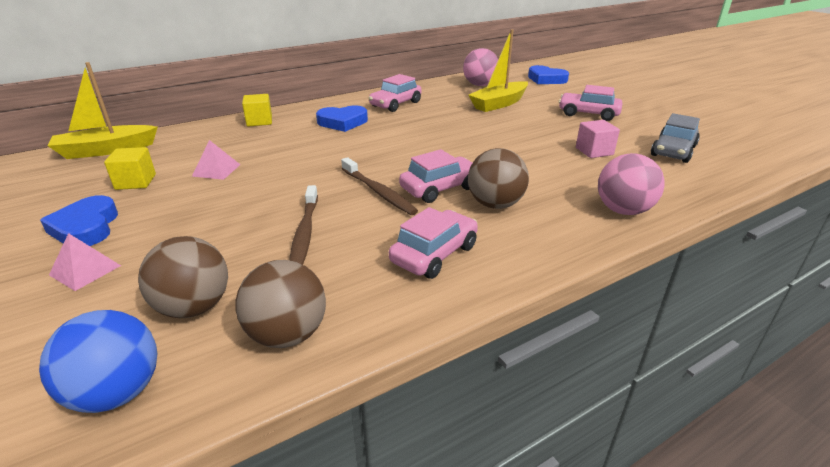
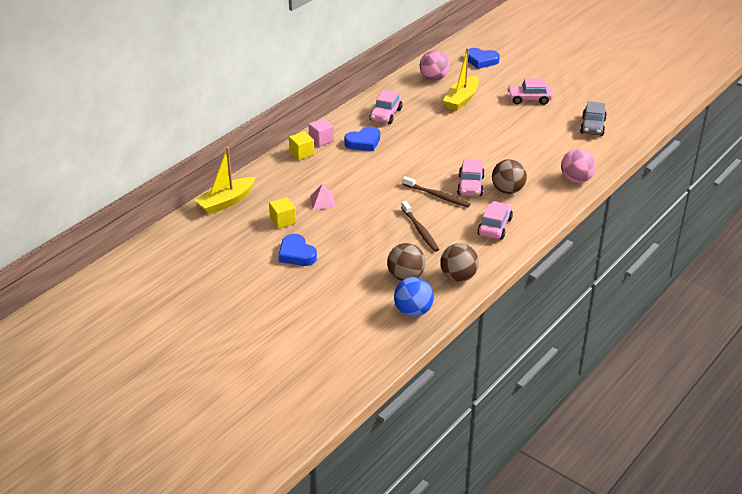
camera: 20 degrees left, 5 degrees up
pink pyramid [49,233,121,291] -> none
pink car [399,149,473,203] -> pink car turned 150 degrees clockwise [457,159,485,196]
pink cube [576,120,620,158] -> pink cube moved to [308,118,334,147]

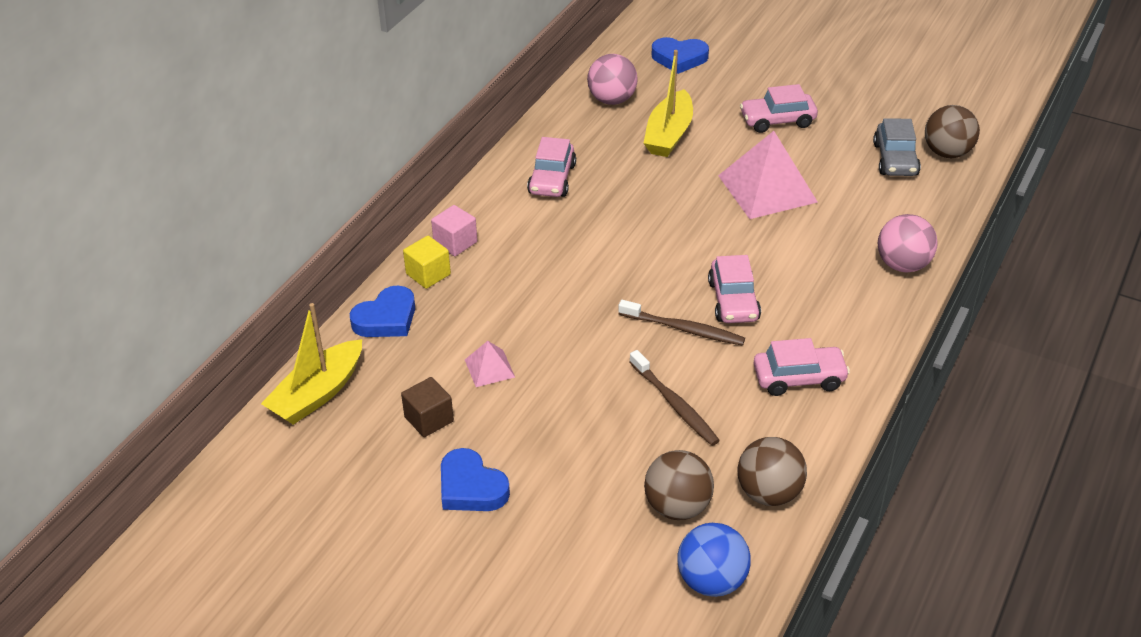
camera: 10 degrees left, 5 degrees up
yellow cube [269,197,296,229] -> brown cube [401,377,454,437]
blue heart [344,126,380,151] -> blue heart moved to [350,285,415,337]
pink car [477,201,513,239] -> pink car turned 75 degrees clockwise [753,338,850,396]
brown ball [492,159,527,194] -> brown ball moved to [925,105,980,158]
none -> pink pyramid [718,131,818,219]

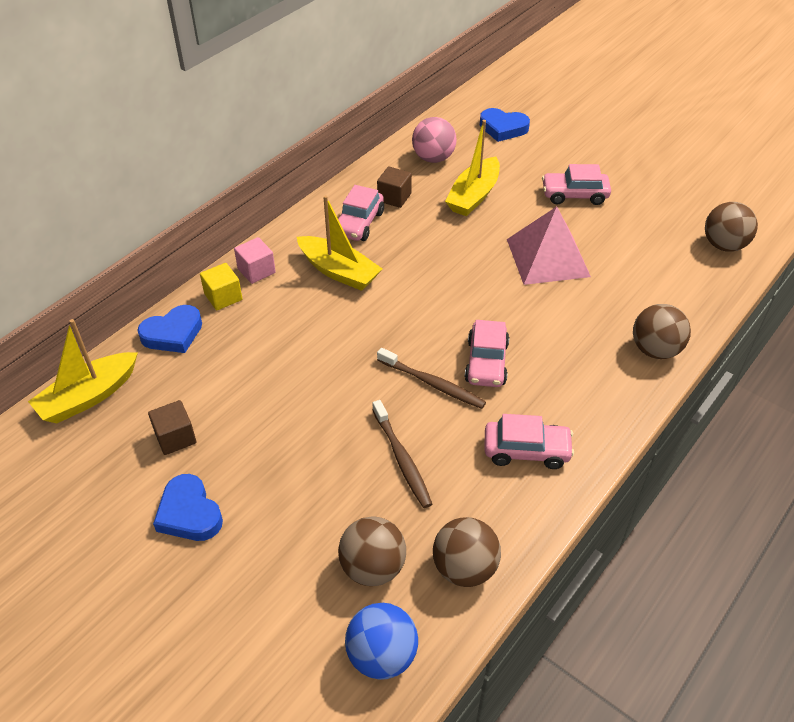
camera: 10 degrees right, 5 degrees up
pink pyramid [465,341,515,387] -> none
grey car [873,118,921,176] -> none
pink ball [878,214,938,273] -> brown ball [633,304,691,359]
none -> yellow boat [297,195,382,291]
none -> brown cube [377,166,412,208]

